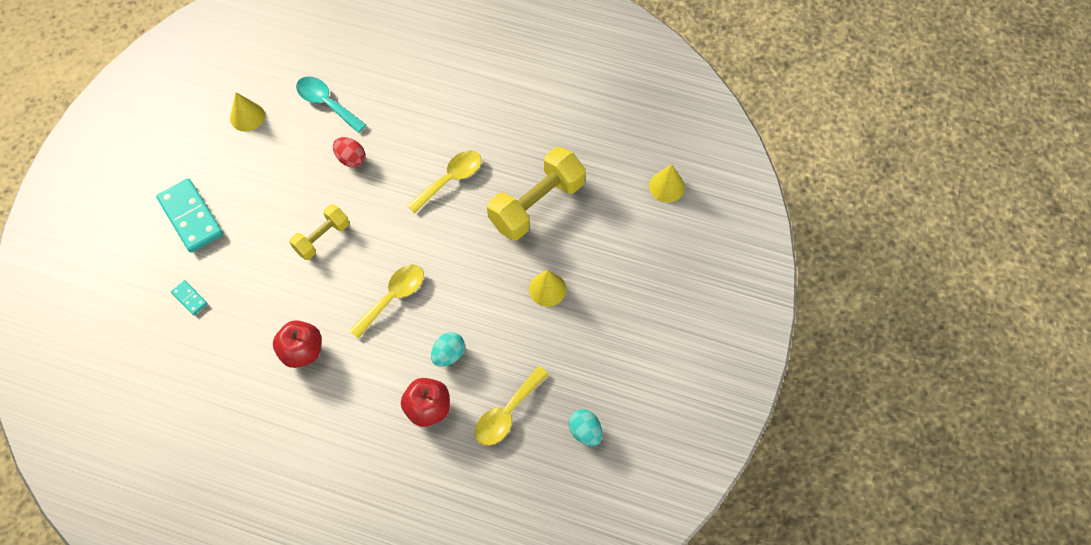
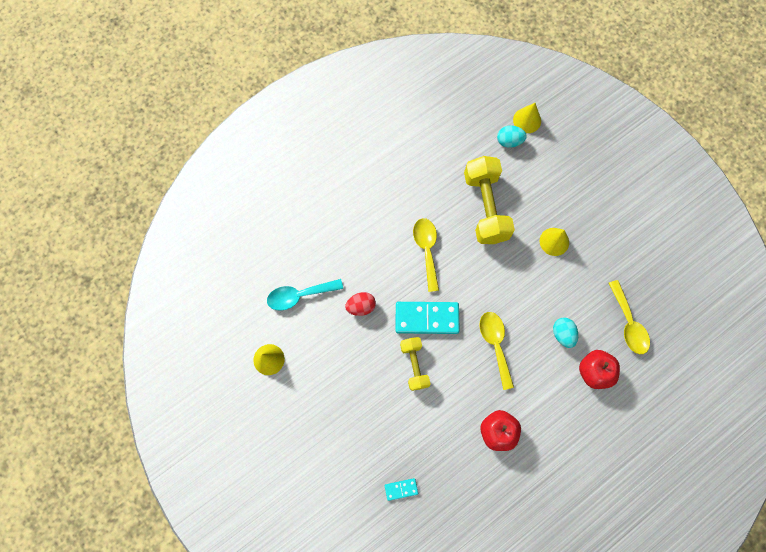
camera: 55 degrees left, 10 degrees up
turquoise domino [156,179,223,253] -> turquoise domino moved to [396,302,460,334]
turquoise egg [569,409,602,446] -> turquoise egg moved to [497,126,527,148]

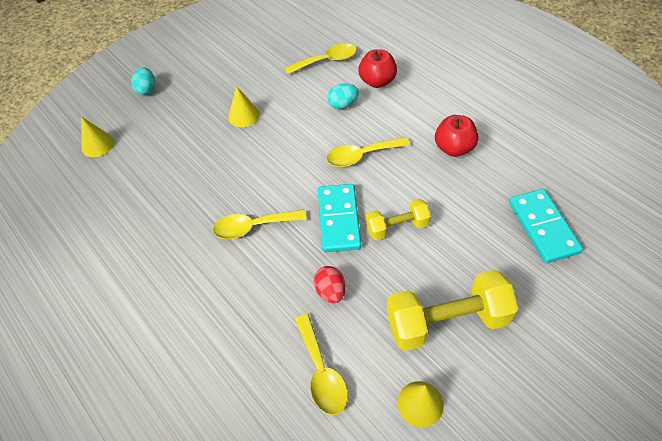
camera: 90 degrees left, 20 degrees down
turquoise spoon [267,279,343,311] -> yellow spoon [295,314,348,415]
turquoise domino [385,478,418,501] -> turquoise domino [509,189,583,263], size x2.14
yellow dumbbell [464,156,515,244] -> yellow dumbbell moved to [387,270,518,351]
turquoise egg [497,126,527,148] -> turquoise egg moved to [131,67,155,95]

